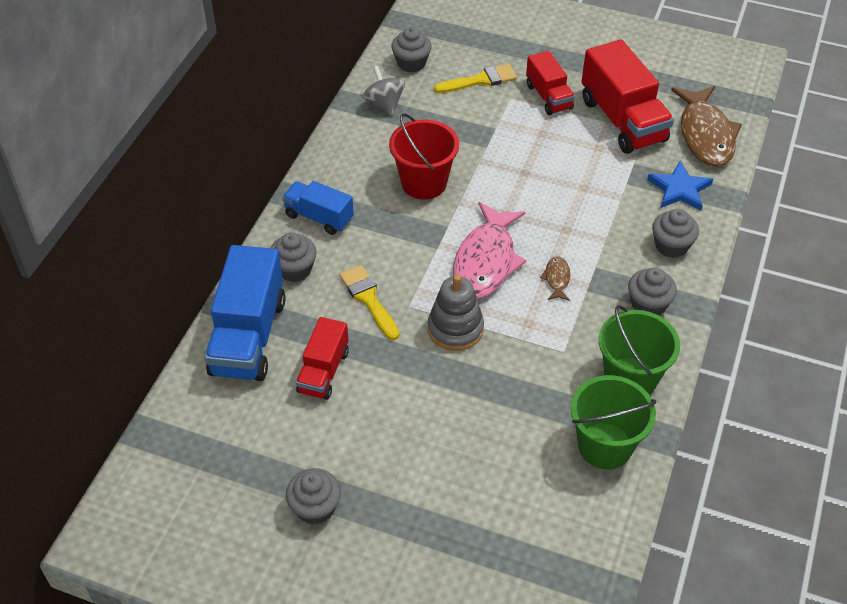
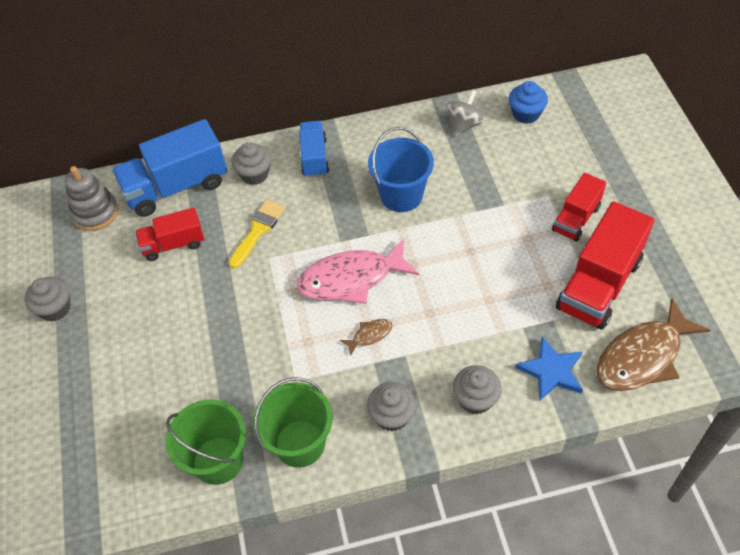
camera: 60 degrees right, 5 degrees up
red bucket [389,113,459,200] -> blue bucket [368,127,434,212]
grey cupcake [391,27,432,72] -> blue cupcake [509,81,548,124]
grey stacking toy [428,274,484,351] -> grey stacking toy moved to [65,166,118,231]
yellow brush [434,64,517,93] -> none

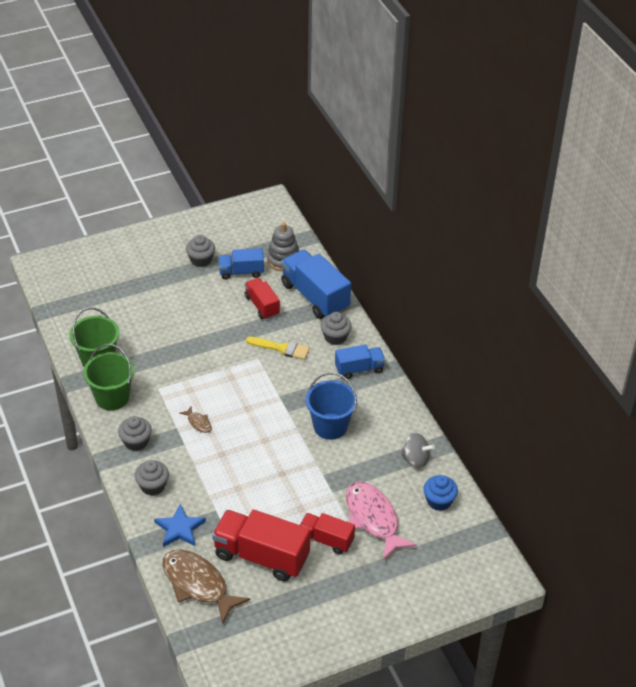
camera: 75 degrees right, 10 degrees down
pink fish [297,238,419,304] -> pink fish moved to [346,481,417,560]
none -> blue truck [218,248,264,280]

